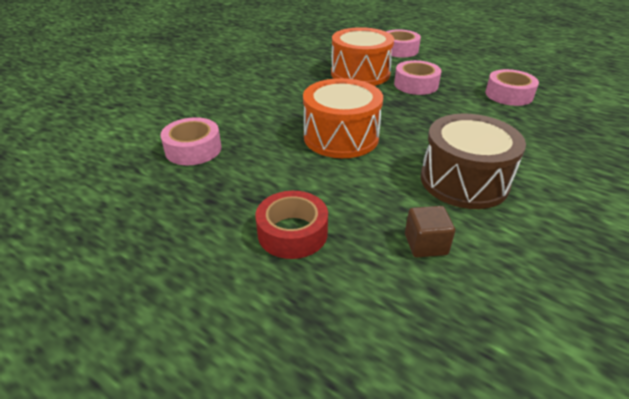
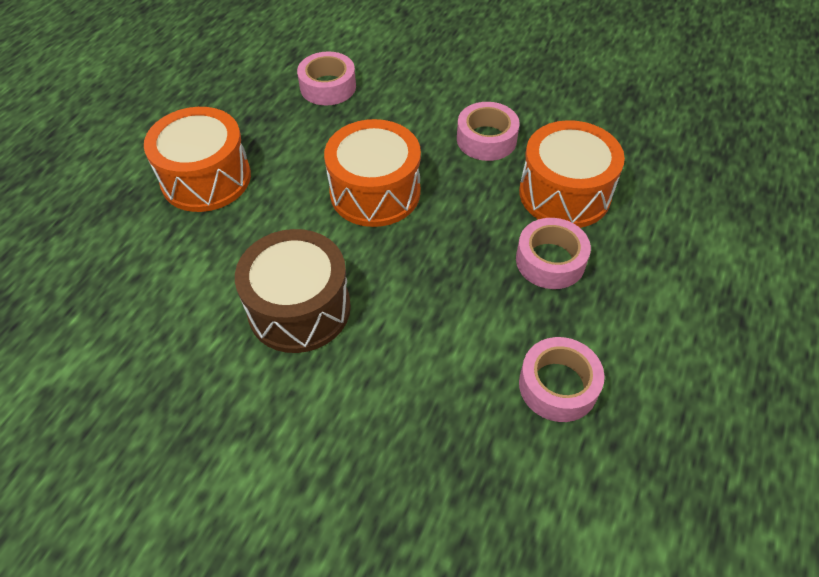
camera: 80 degrees right, 15 degrees up
red tape [255,191,328,259] -> orange drum [144,107,251,212]
pink tape [386,29,421,57] -> pink tape moved to [457,102,520,161]
brown cube [405,206,455,257] -> none

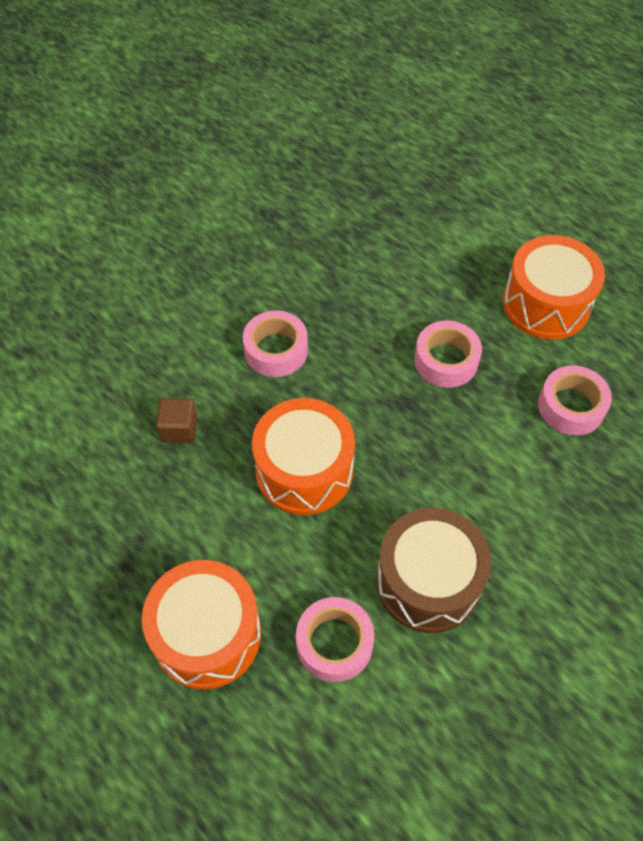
camera: 70 degrees left, 5 degrees up
pink tape [297,51,356,105] -> pink tape moved to [296,597,374,682]
orange drum [519,120,625,228] -> orange drum moved to [503,235,605,340]
none -> brown cube [156,398,198,443]

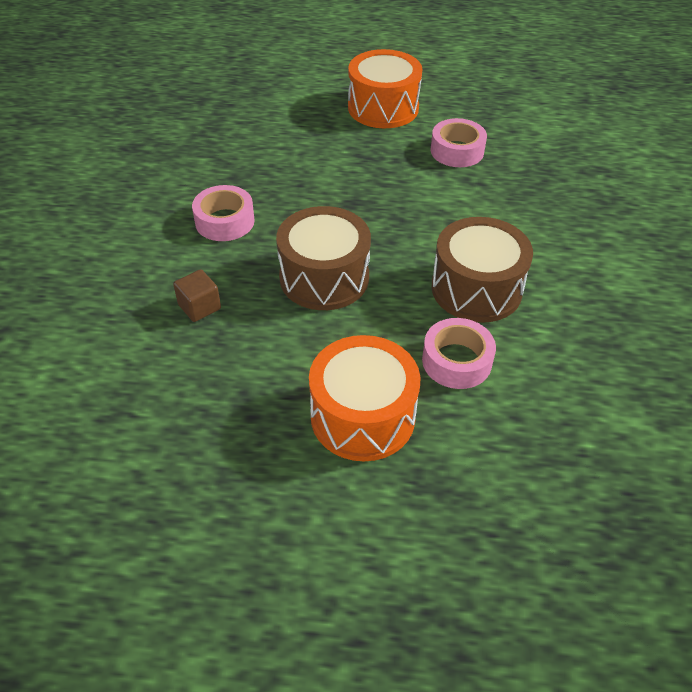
camera: 40 degrees left, 10 degrees down
orange drum [252,398,355,515] -> brown drum [276,206,371,310]
pink tape [414,320,482,388] -> none

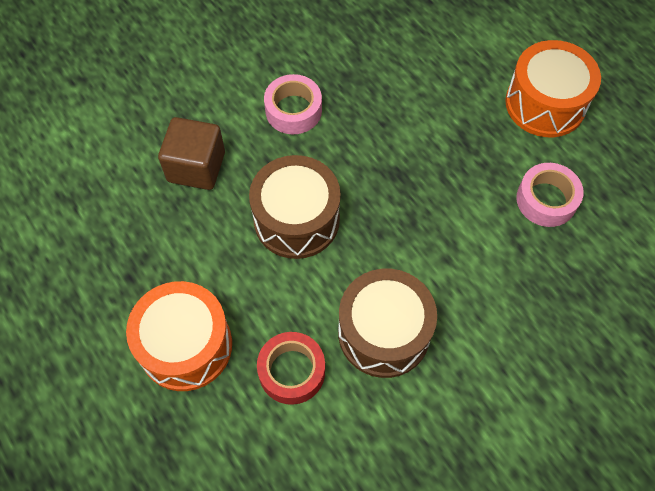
camera: 50 degrees right, 15 degrees up
brown cube [173,269,221,322] -> brown cube [158,117,225,190], size x1.66
pink tape [422,318,496,389] -> red tape [257,332,325,405]

